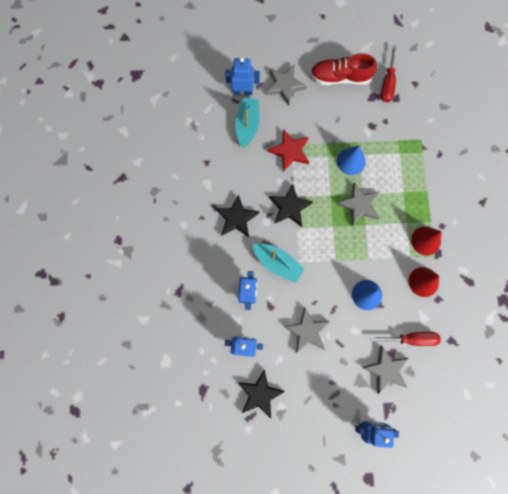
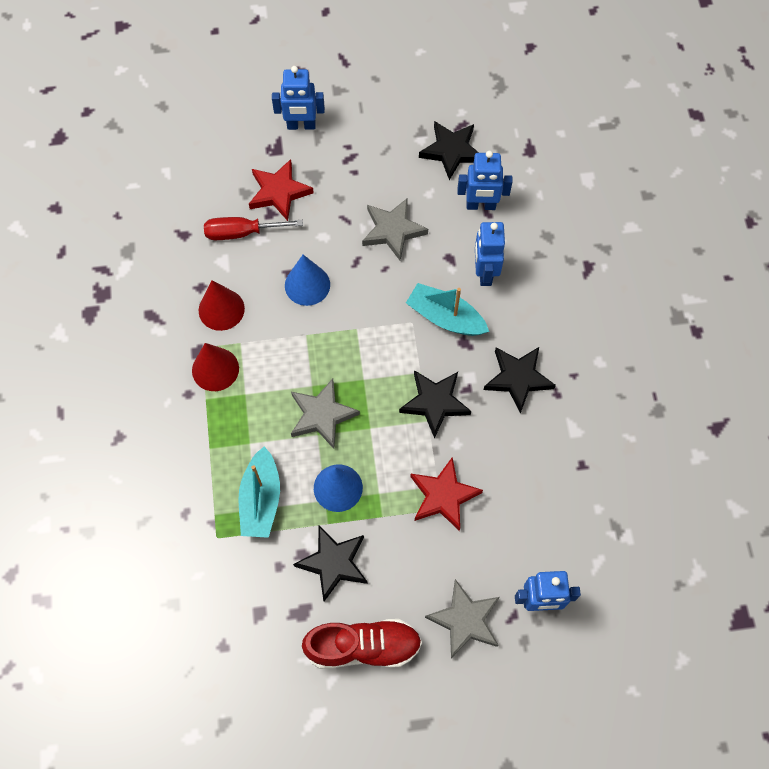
camera: 175 degrees right, 10 degrees down
turquoise boat [235,97,260,148] -> turquoise boat moved to [239,446,280,538]
grey star [362,346,409,394] -> red star [249,159,314,221]
red screwdriver [381,45,397,102] -> none
none -> black star [293,525,368,601]

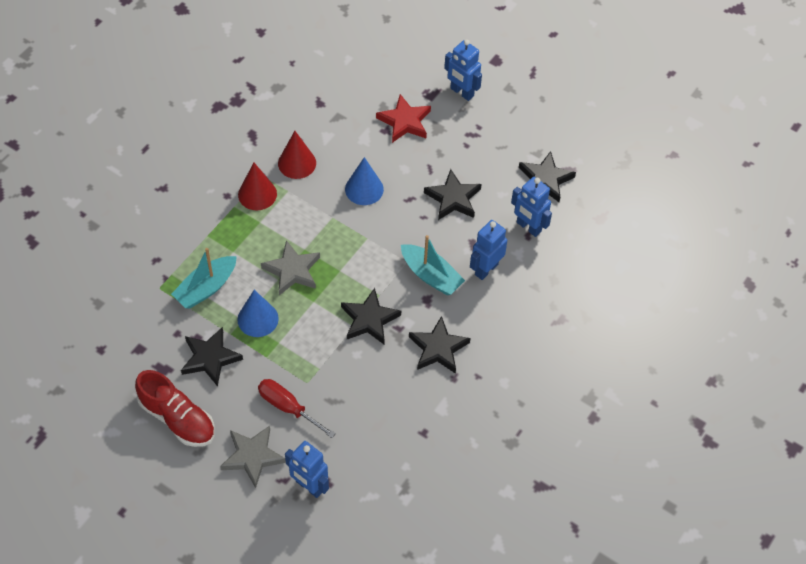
camera: 40 degrees right, 10 degrees down
red screwdriver [204,217,303,240] -> red screwdriver moved to [258,379,336,438]
grey star [362,198,428,260] -> black star [424,169,482,220]
turquoise boat [406,283,489,336] -> turquoise boat turned 150 degrees clockwise [401,235,465,295]
red star [410,457,483,531] -> none

